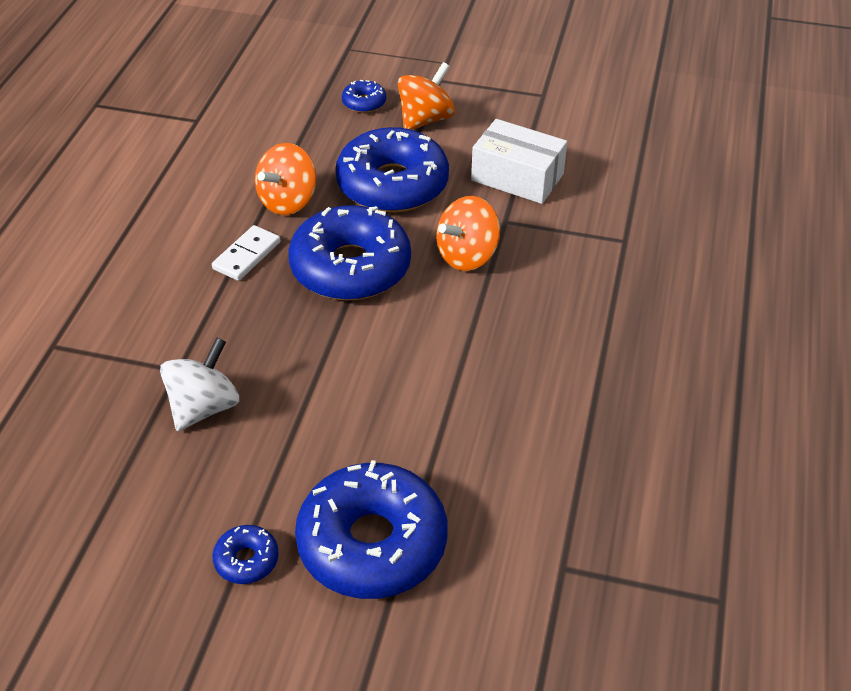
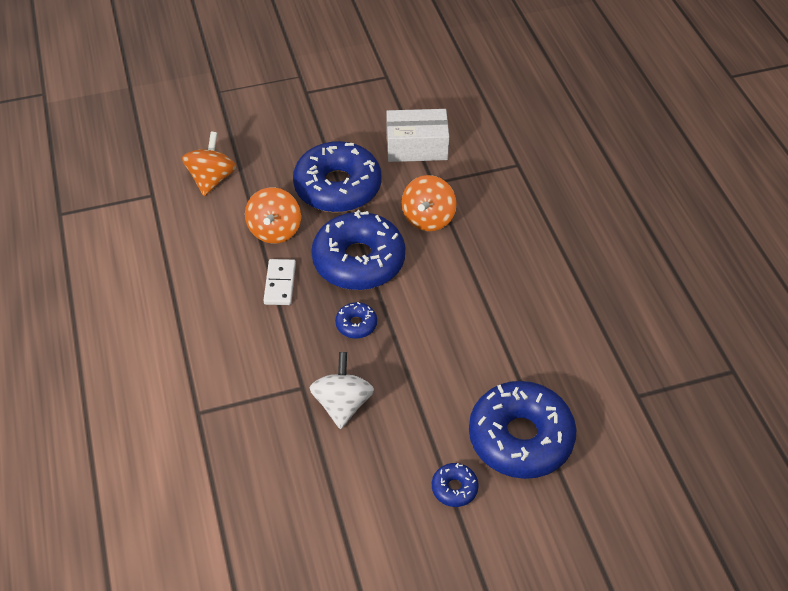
camera: 30 degrees left, 5 degrees up
blue donut [342,80,386,113] -> blue donut moved to [335,302,377,338]
orange spinning top [398,62,455,130] -> orange spinning top moved to [182,131,237,196]

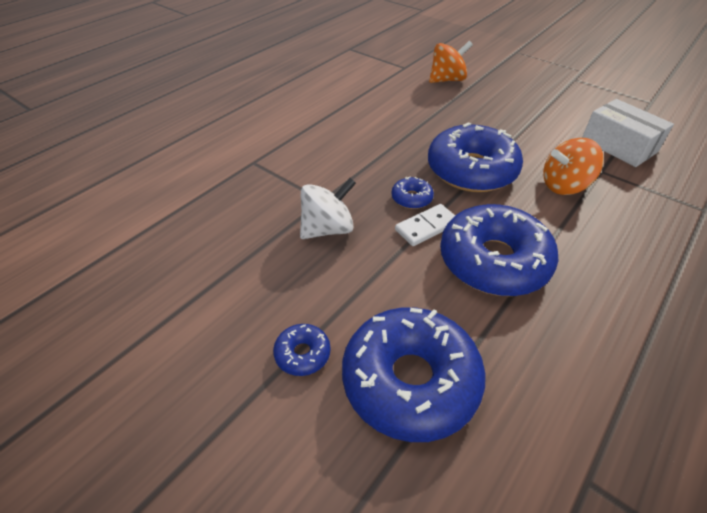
camera: 55 degrees right, 5 degrees down
orange spinning top [245,187,301,244] -> none
white domino [263,259,296,305] -> white domino moved to [395,204,455,246]
blue donut [293,141,381,212] -> blue donut moved to [440,204,558,296]

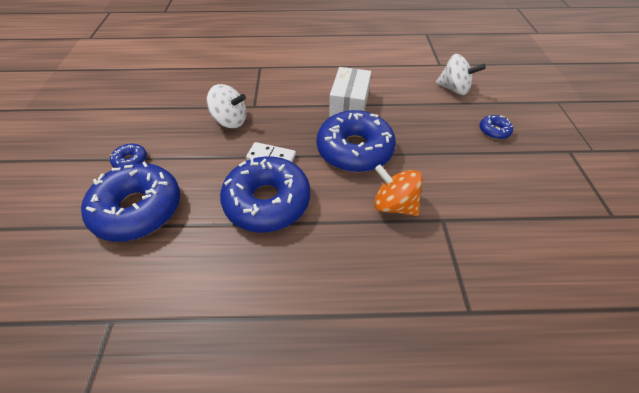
camera: 50 degrees right, 5 degrees up
blue donut [391,177,434,209] -> blue donut moved to [479,115,513,139]
orange spinning top [429,41,473,83] -> white spinning top [436,54,486,95]
white box [582,99,674,167] -> white box moved to [329,67,371,117]

